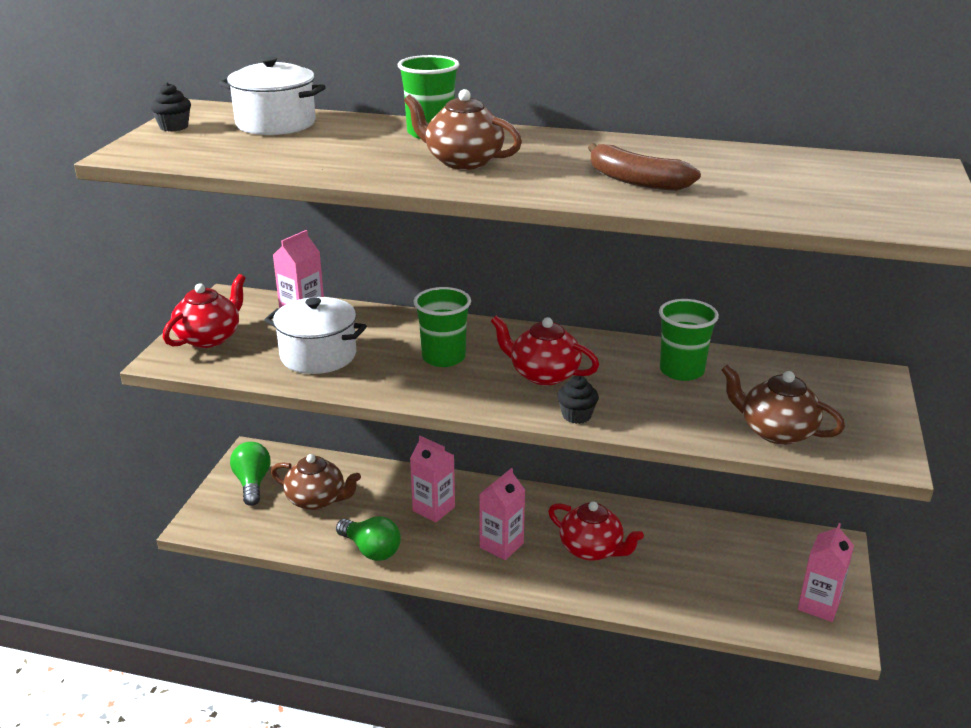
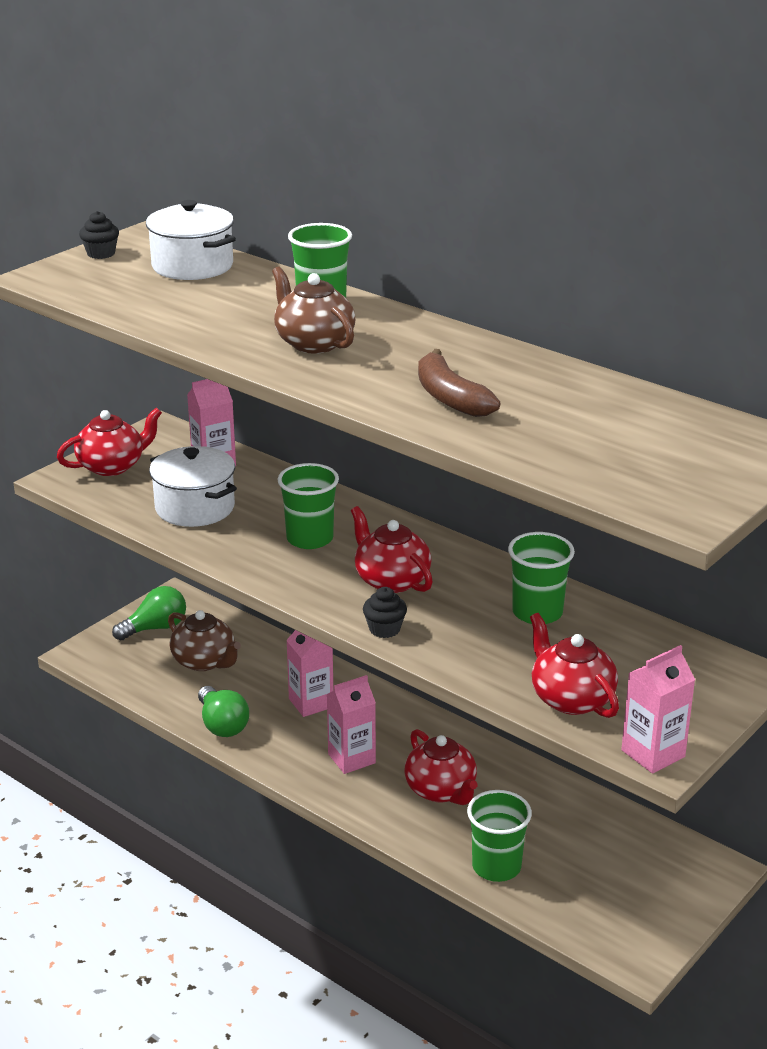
camera: 25 degrees right, 0 degrees up
green light bulb [230,442,271,506] -> green light bulb turned 45 degrees clockwise [112,586,186,640]
brown teapot [721,364,845,445] -> red teapot [530,613,619,718]
pink carton [798,523,854,622] -> pink carton moved to [621,645,695,774]
none -> green cup [467,790,532,882]

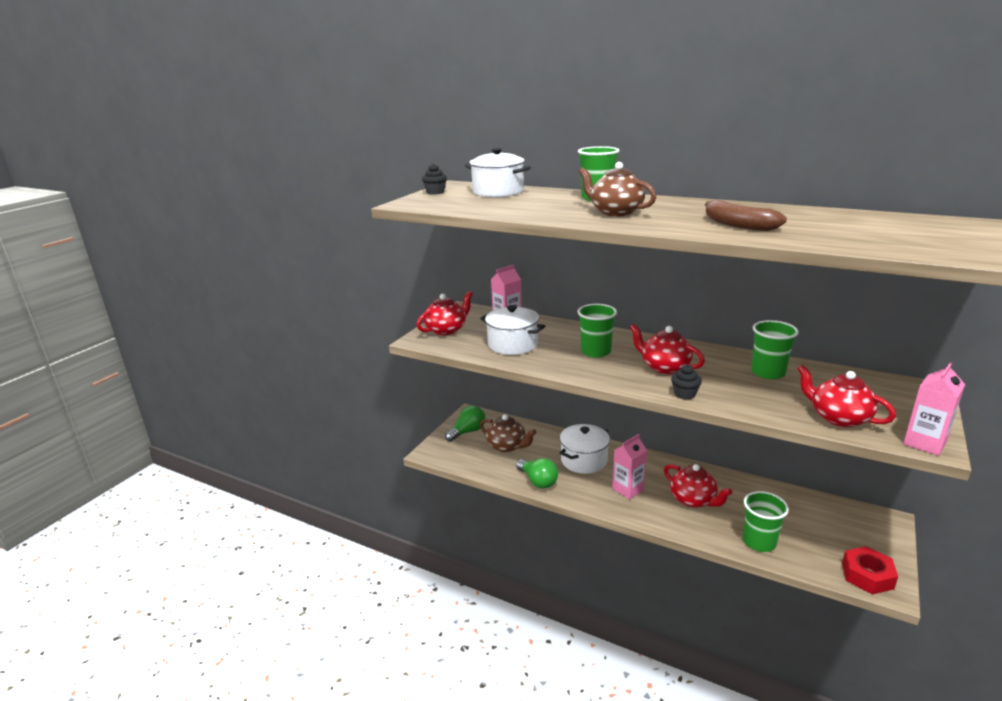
camera: 10 degrees left, 5 degrees down
pink carton [286,630,333,717] -> white pot [560,424,610,474]
none -> red nut [842,546,898,594]

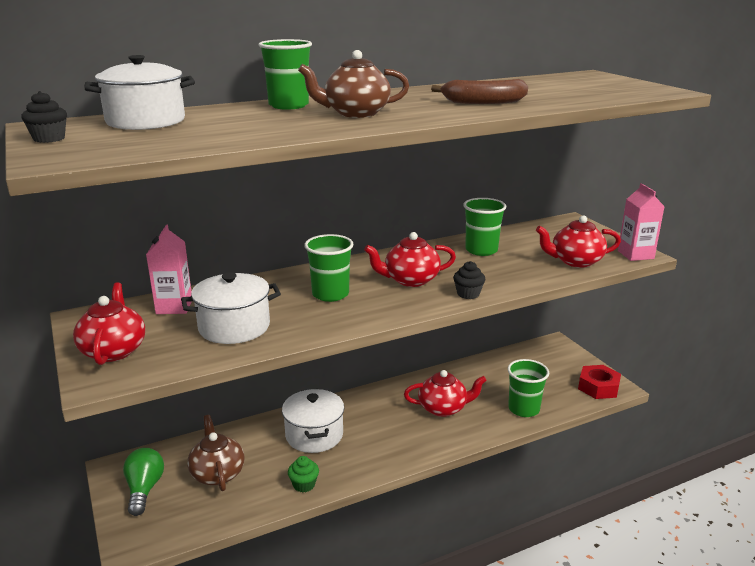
camera: 55 degrees left, 0 degrees up
brown teapot [479,414,536,452] -> brown teapot turned 90 degrees counterclockwise [187,415,245,491]
green light bulb [516,458,558,489] -> green cupcake [288,456,319,492]
pink carton [612,434,647,499] -> none

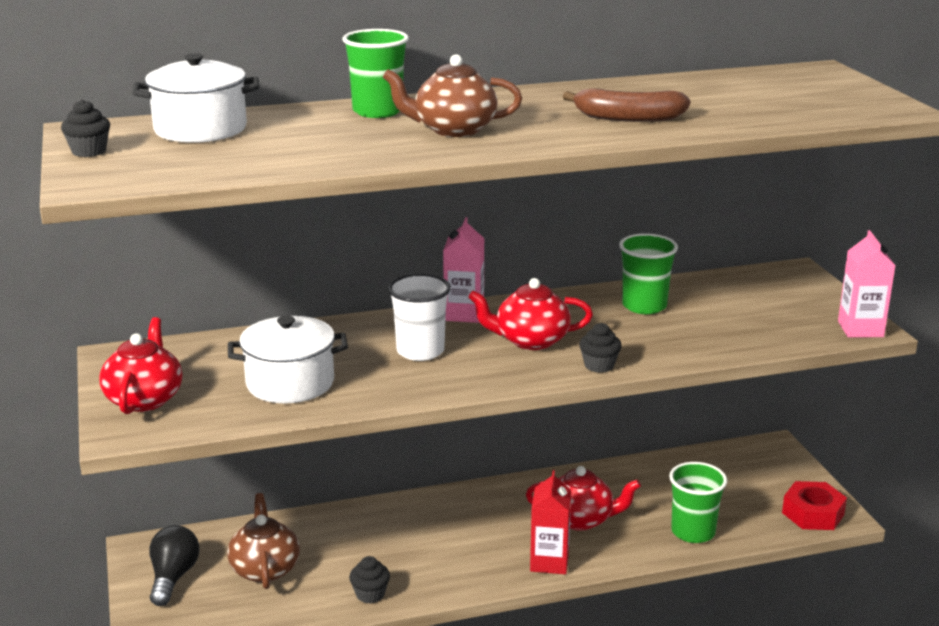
camera: 10 degrees right, 0 degrees up
green light bulb [123,448,164,516] -> black light bulb [149,525,200,606]
pink carton [146,225,192,314] -> pink carton moved to [443,217,485,323]
white pot [282,389,344,453] -> none
green cupcake [288,456,319,492] -> black cupcake [349,556,390,604]
green cup [304,234,354,302] -> white cup [388,274,451,361]
red teapot [536,216,621,268] -> none
none -> red carton [530,470,571,574]

